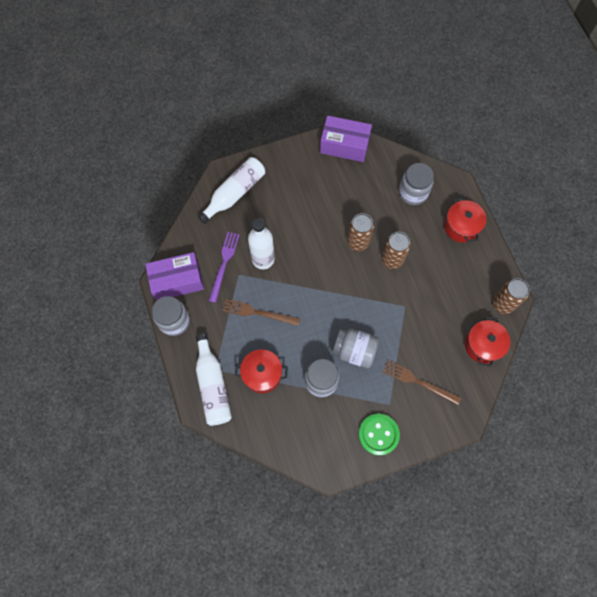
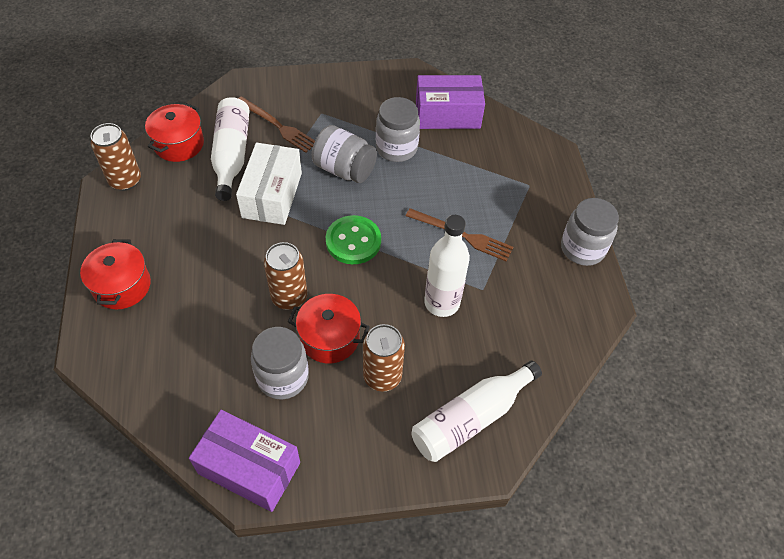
camera: 170 degrees left, 15 degrees down
purple box [145,252,204,301] -> purple box moved to [416,75,485,129]
white bottle [196,333,232,426] -> white bottle moved to [211,97,250,201]
purple fork [209,232,240,303] -> none
red pot [235,349,288,393] -> red pot moved to [288,294,370,363]
green button [358,414,400,456] -> green button moved to [326,215,381,264]
brown can [381,232,411,269] -> brown can moved to [363,324,405,392]
grey jar [399,163,434,205] -> grey jar moved to [251,327,309,399]
none -> white box [236,143,302,225]

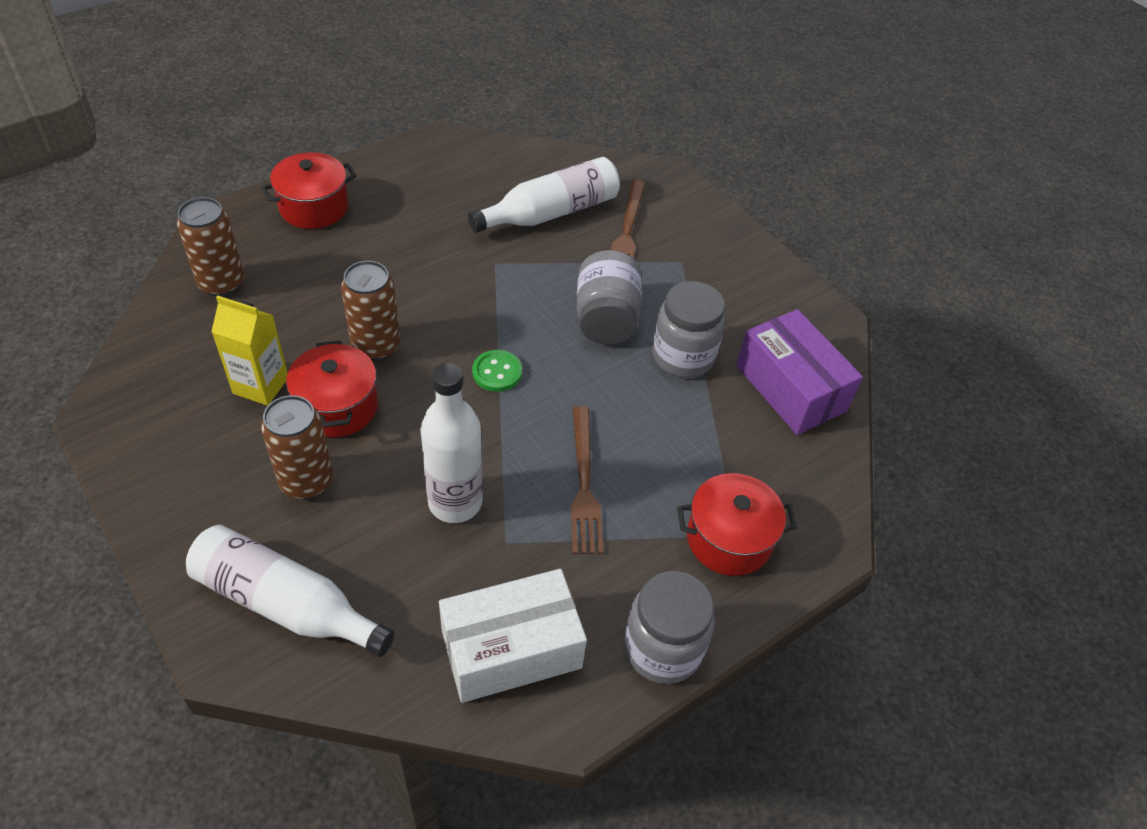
camera: 60 degrees right, 5 degrees down
brown can [91,123,141,191] -> brown can moved to [177,197,244,296]
red pot [145,103,204,162] -> red pot moved to [677,473,797,576]
purple box [189,410,300,512] -> none
white box [236,143,302,225] -> white box moved to [439,569,587,703]
grey jar [251,327,309,399] -> yellow carton [211,296,288,406]
green button [326,215,381,264] -> green button [472,350,522,392], size x0.63

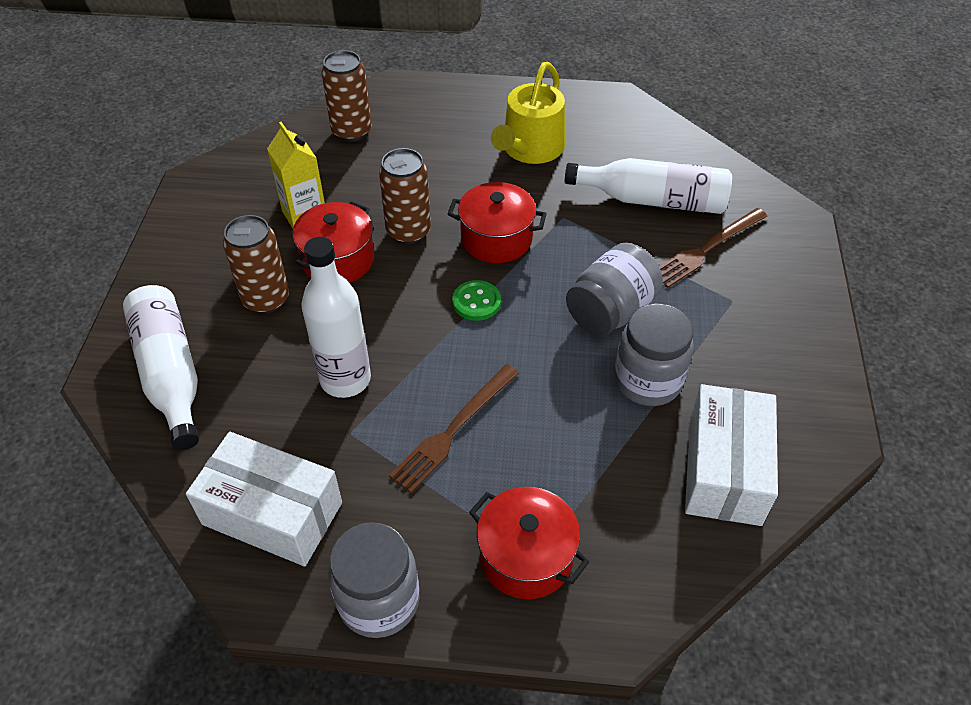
camera: 45 degrees right, 0 degrees up
red pot [261,152,357,229] -> red pot moved to [447,182,547,263]
purple box [736,309,863,435] -> white box [685,384,778,526]
none -> yellow watering can [491,62,565,164]

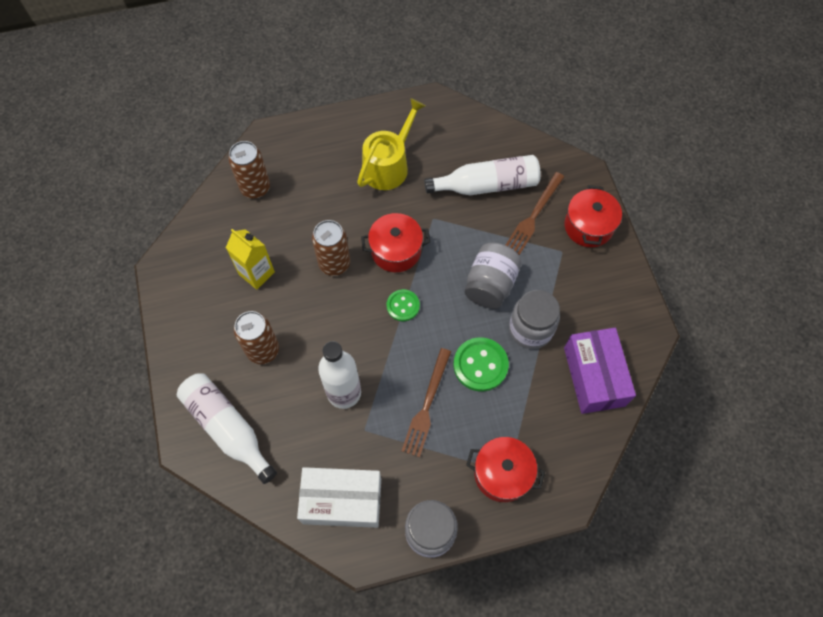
camera: 20 degrees left, 15 degrees up
red pot [292,201,374,283] -> red pot moved to [564,185,622,247]
yellow watering can [491,62,565,164] -> yellow watering can turned 150 degrees counterclockwise [357,98,425,190]
white box [685,384,778,526] -> purple box [564,328,636,414]
none -> green button [453,337,509,392]

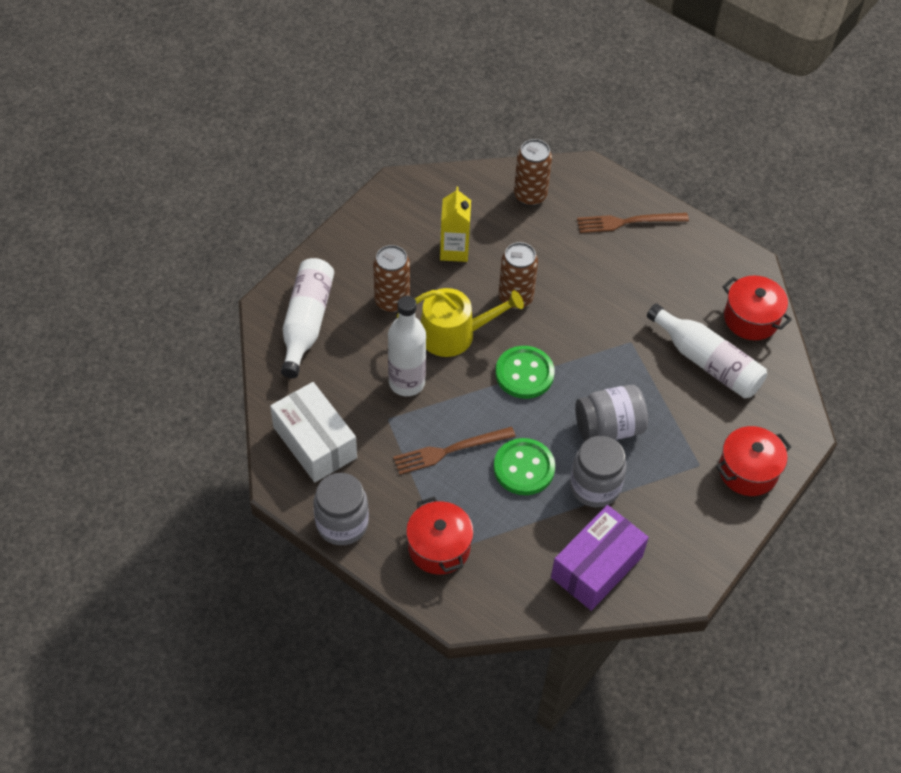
camera: 50 degrees right, 10 degrees down
yellow watering can [357,98,425,190] -> yellow watering can moved to [397,288,524,357]
red pot [361,213,430,272] -> red pot moved to [722,276,792,340]
green button [387,289,420,321] -> green button [495,346,555,399], size x1.59
brown fork [506,172,564,255] -> brown fork moved to [577,213,689,233]

